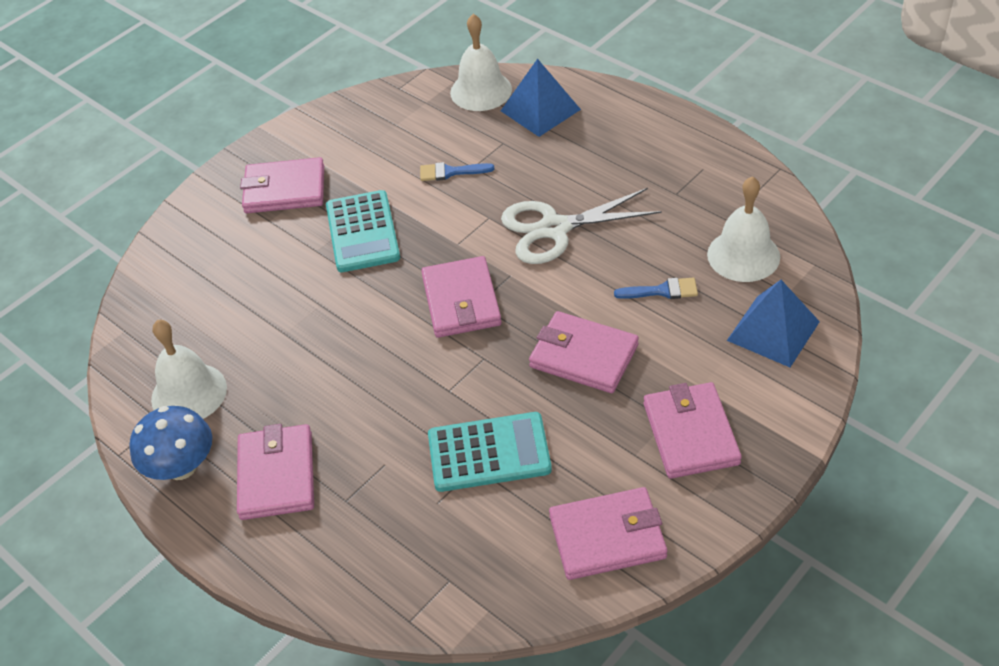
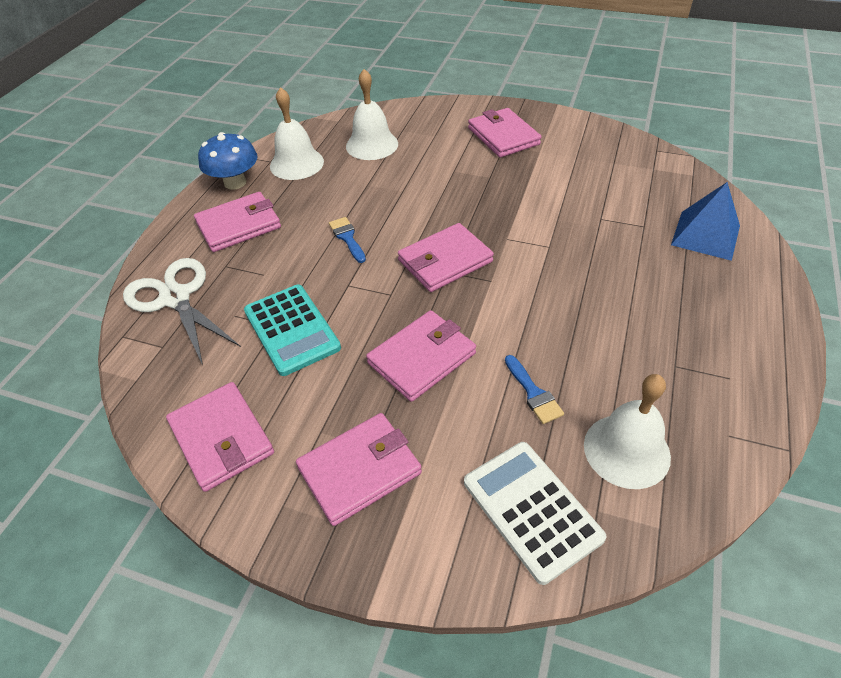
camera: 65 degrees right, 0 degrees up
turquoise calculator [326,190,400,272] -> none
blue brush [420,162,494,181] -> blue brush moved to [329,217,366,263]
white bell [450,14,512,111] -> white bell moved to [346,69,398,160]
white scissors [501,188,662,264] -> white scissors moved to [123,258,241,365]
pink wallet [529,311,639,393] -> pink wallet turned 45 degrees clockwise [366,310,476,402]
blue pyramid [727,280,820,367] -> white calculator [464,442,606,585]

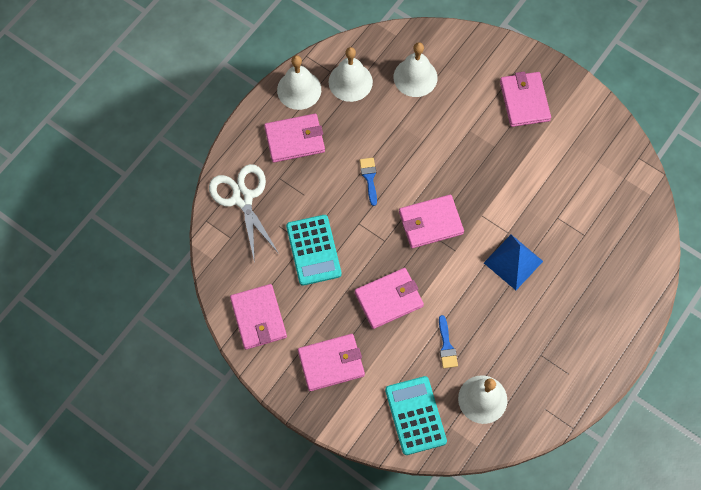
camera: 15 degrees right, 20 degrees up
blue mushroom [198,132,257,190] -> white bell [277,55,321,110]
white calculator [464,442,606,585] -> turquoise calculator [385,376,447,455]
blue pyramid [671,182,740,261] -> blue pyramid moved to [484,235,543,290]

